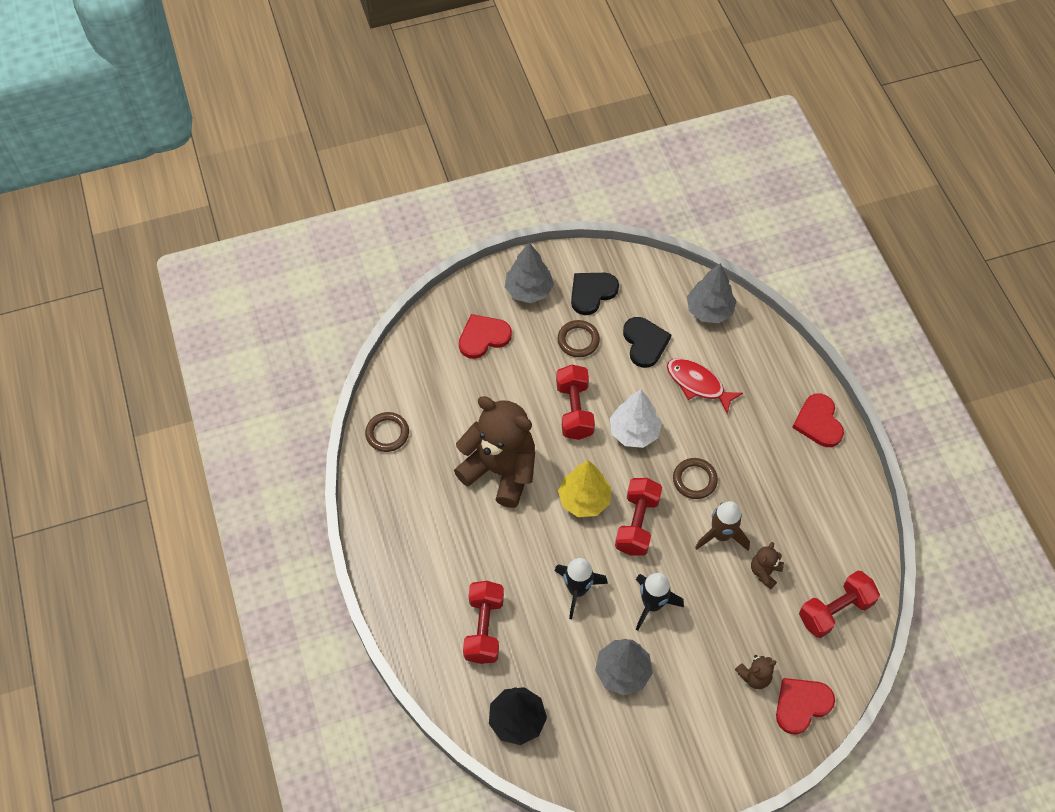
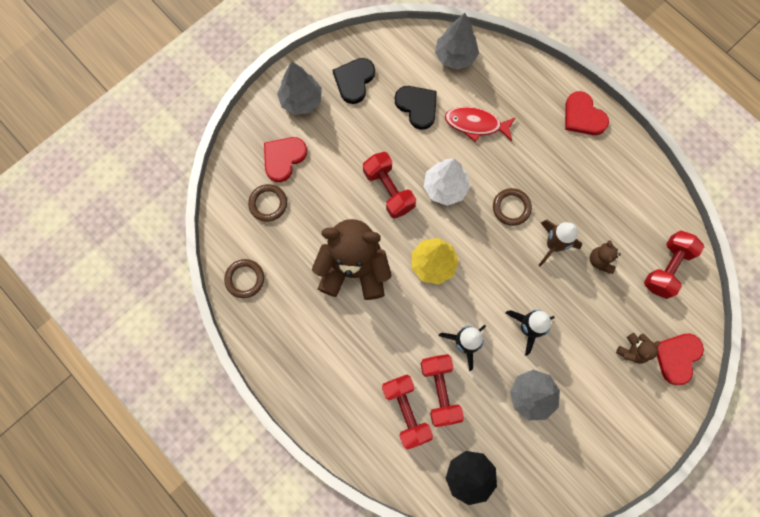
camera: 25 degrees left, 15 degrees up
brown ring [557,320,600,357] -> brown ring moved to [248,184,287,222]
red dumbbell [615,478,662,556] -> red dumbbell moved to [421,354,464,427]

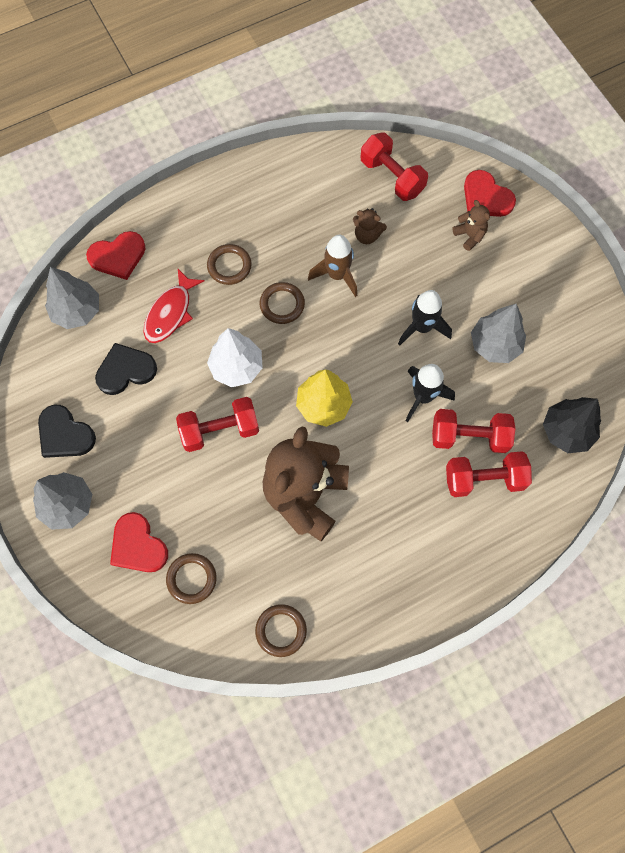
camera: 75 degrees left, 5 degrees down
red heart [565,91,609,135] -> red heart moved to [86,231,146,280]
none -> brown ring [207,244,252,285]

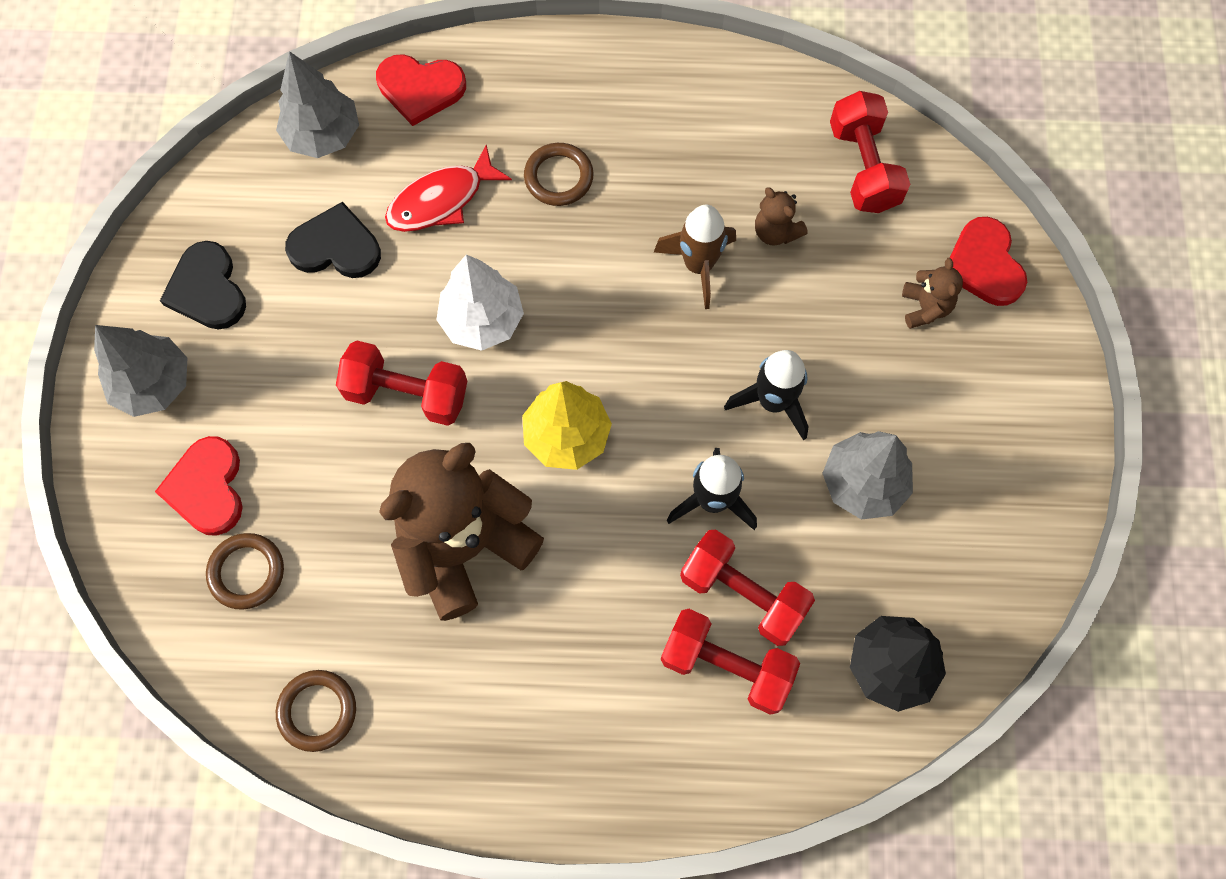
camera: 30 degrees right, 0 degrees up
brown ring [260,282,305,324] -> none

